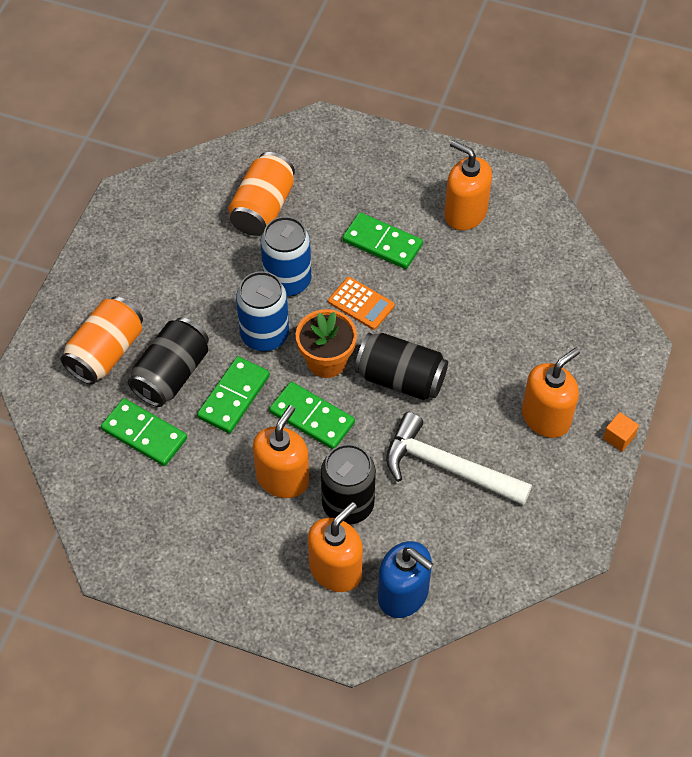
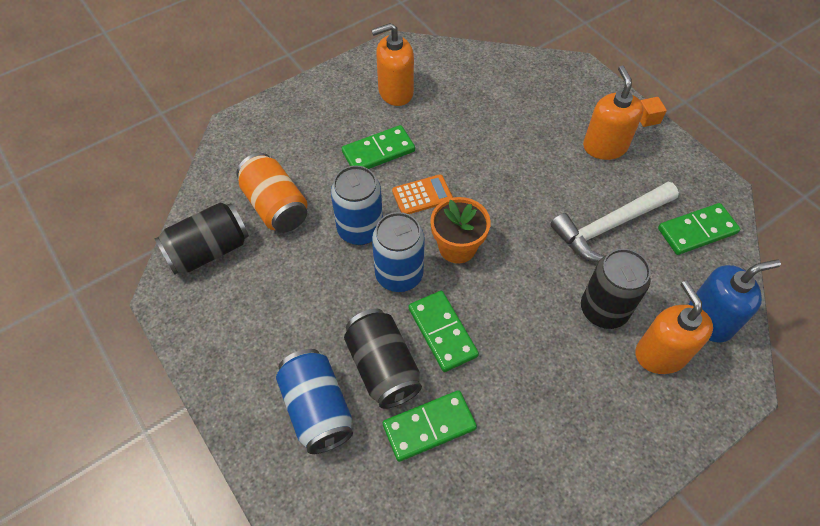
camera: 55 degrees left, 0 degrees up
orange can [61,296,143,385] -> blue can [276,349,353,454]
orange soap dispenser [253,405,309,498] -> none
green domino [269,382,355,449] -> green domino moved to [658,203,740,255]
black can [355,333,448,400] -> black can moved to [154,202,249,275]

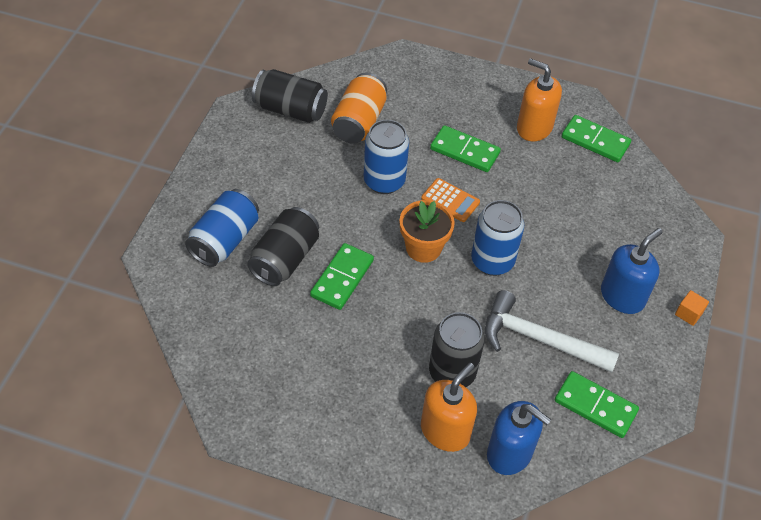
camera: 50 degrees right, 5 degrees down
blue can [372,212,425,292] -> blue can moved to [471,200,524,276]
green domino [383,390,477,462] -> green domino moved to [561,115,631,162]
orange soap dispenser [583,66,644,160] -> blue soap dispenser [601,228,662,314]

